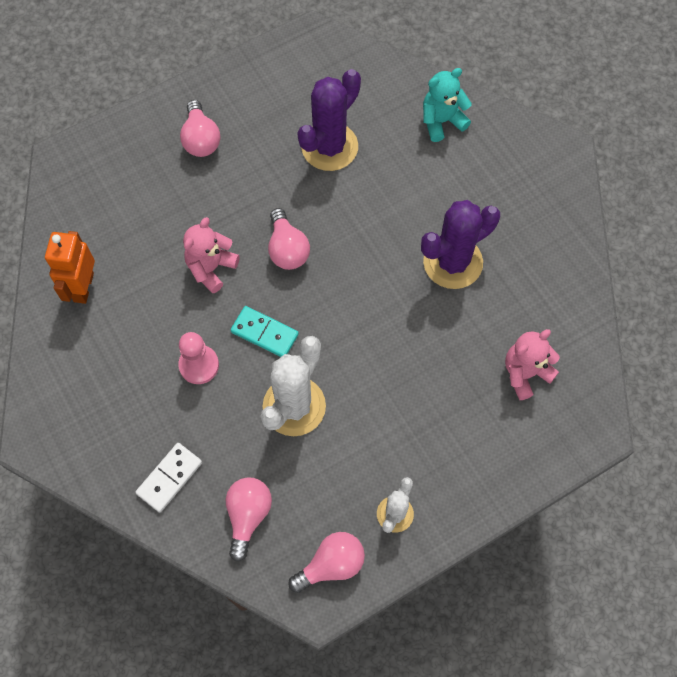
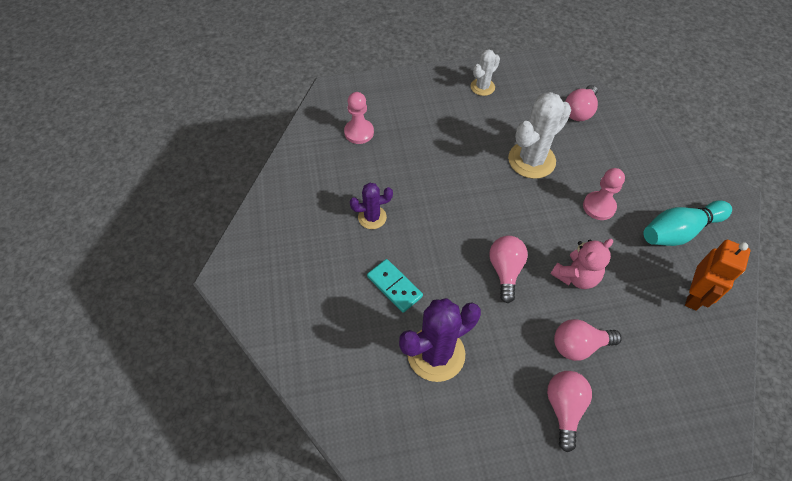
camera: 160 degrees left, 10 degrees down
white domino [135,443,202,513] -> none
turquoise domino [231,306,299,357] -> turquoise domino moved to [367,259,423,313]
pink light bulb [288,532,365,593] -> pink light bulb moved to [554,319,622,361]
purple cactus [421,200,500,289] -> purple cactus [350,183,393,229], size x0.57
turquoise teddy bear [423,68,472,142] -> none
pink teddy bear [505,329,560,400] -> pink pawn [344,92,374,144]
none -> turquoise bowling pin [643,200,732,246]

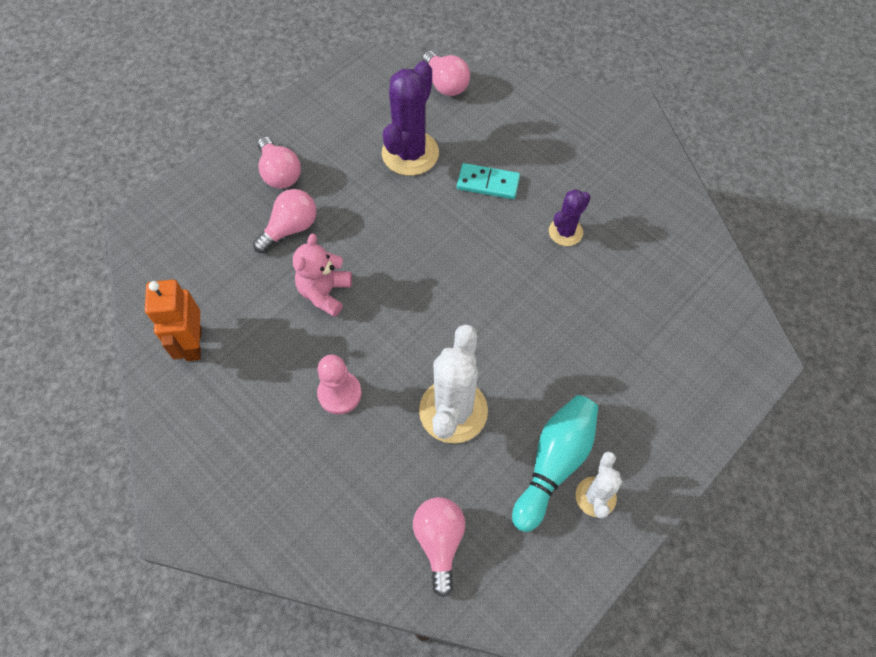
camera: 145 degrees right, 5 degrees up
pink pawn [344,92,374,144] -> none
pink light bulb [489,236,528,303] -> pink light bulb moved to [422,51,470,96]
turquoise bowling pin [643,200,732,246] -> turquoise bowling pin moved to [512,395,598,532]

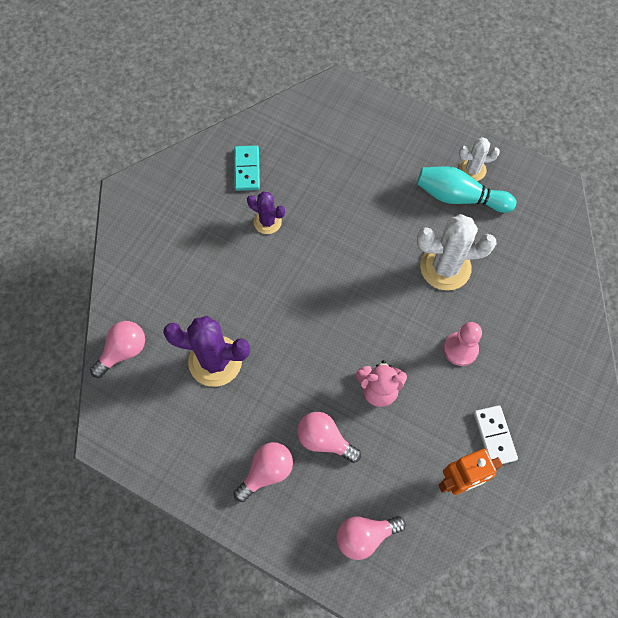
camera: 105 degrees left, 5 degrees up
pink light bulb [413,497,466,597] -> pink light bulb moved to [337,516,406,560]
turquoise domino [457,163,520,199] -> turquoise domino moved to [234,145,260,191]
none -> white domino [474,405,518,464]

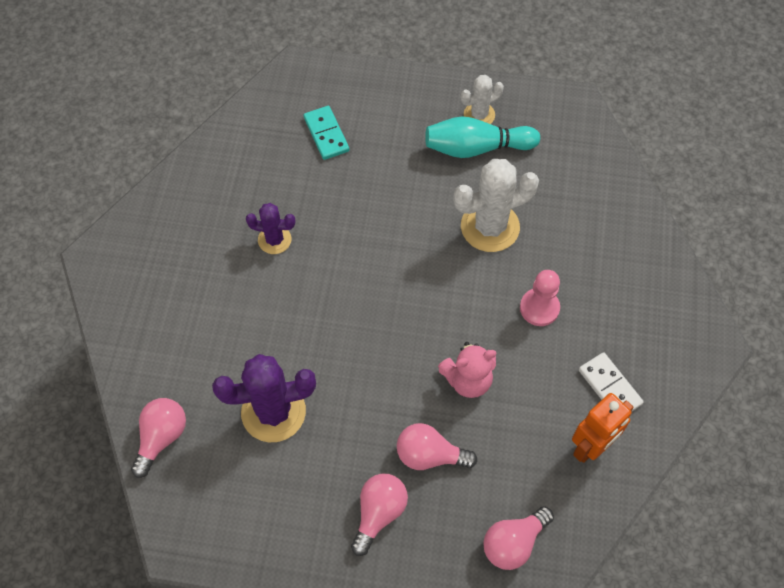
camera: 20 degrees left, 5 degrees down
turquoise domino [234,145,260,191] -> turquoise domino moved to [304,106,349,160]

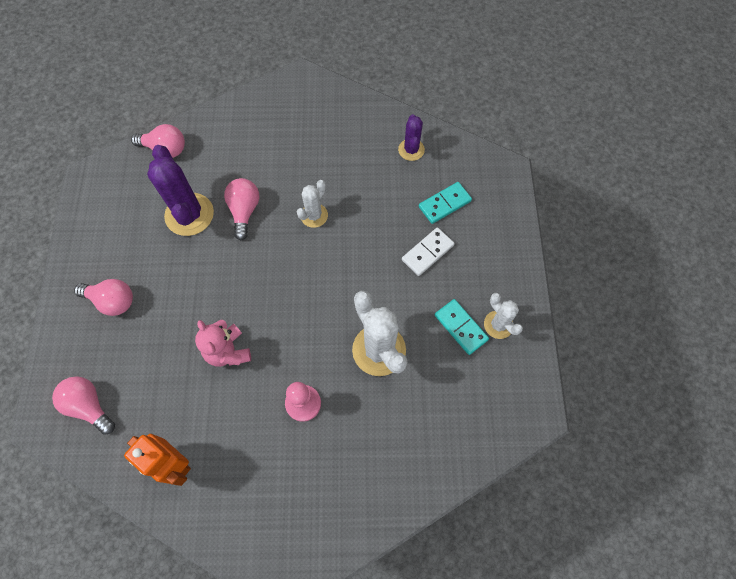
camera: 80 degrees right, 5 degrees up
purple cactus [246,203,295,254] -> purple cactus moved to [398,114,425,161]
pink light bulb [397,423,477,470] -> pink light bulb moved to [224,178,259,240]
turquoise bowling pin [425,116,540,158] -> turquoise domino [435,299,489,355]
white domino [579,352,644,412] -> white domino moved to [402,227,455,276]
none -> white cactus [297,180,328,228]

